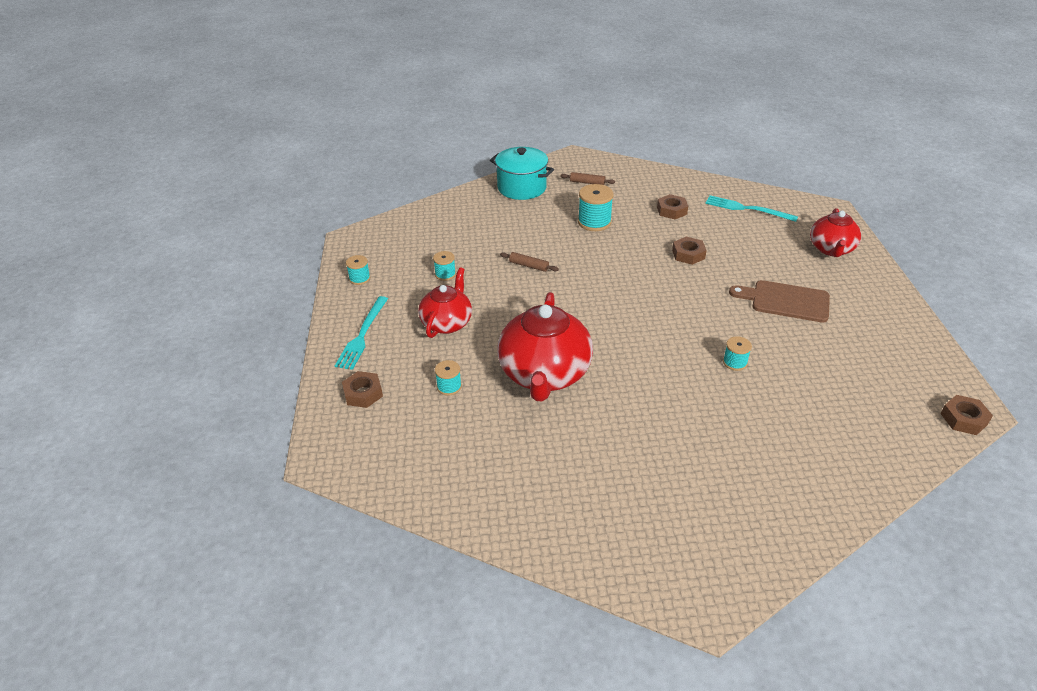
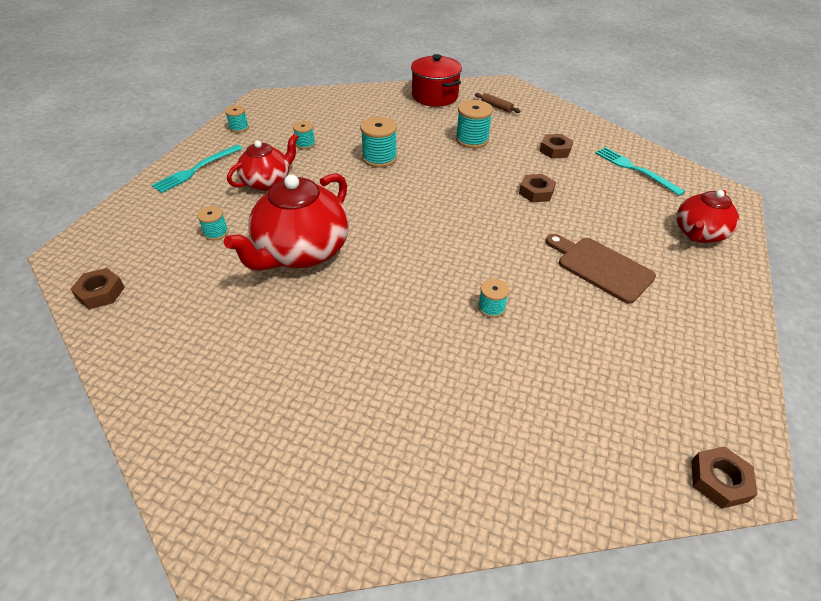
camera: 25 degrees right, 5 degrees up
brown nut [342,371,383,408] -> brown nut moved to [70,268,125,309]
turquoise pot [490,147,554,200] -> red pot [411,54,462,107]
brown rolling pin [500,252,559,272] -> turquoise spool [360,117,397,168]

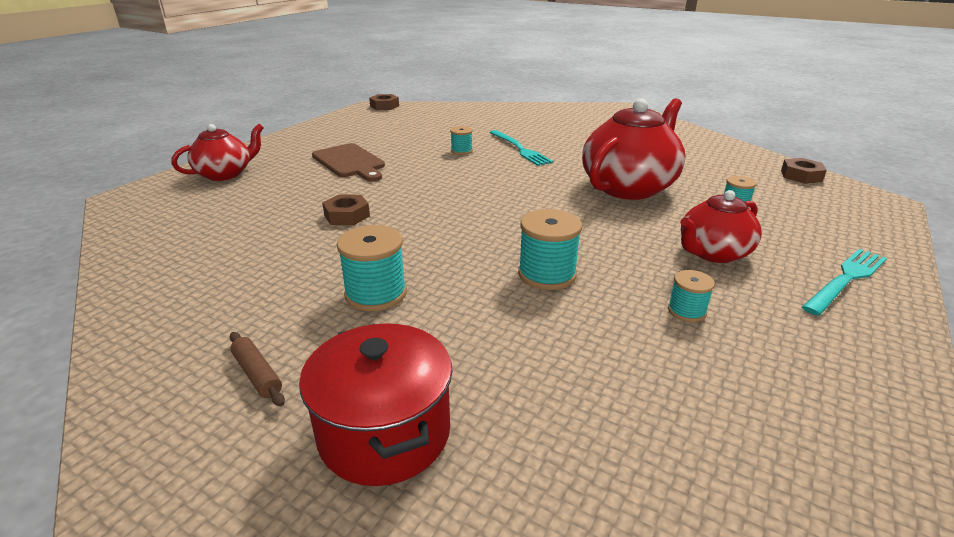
camera: 170 degrees left, 15 degrees down
turquoise spool [225,105,249,133] -> none
brown nut [540,134,573,159] -> none
turquoise fork [595,147,685,196] -> turquoise fork moved to [489,130,553,166]

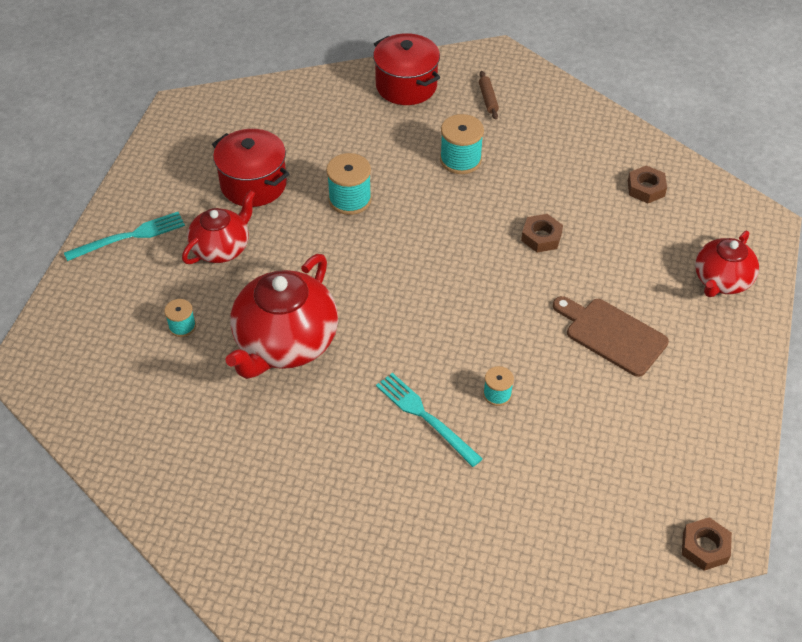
camera: 165 degrees right, 20 degrees up
brown rolling pin [230,332,285,406] -> brown rolling pin turned 45 degrees clockwise [479,71,499,119]
turquoise spool [668,270,715,322] -> red pot [212,129,290,207]
brown nut [781,158,827,184] -> brown nut moved to [628,165,667,203]
turquoise fork [802,249,887,316] -> turquoise fork turned 150 degrees counterclockwise [64,212,185,261]

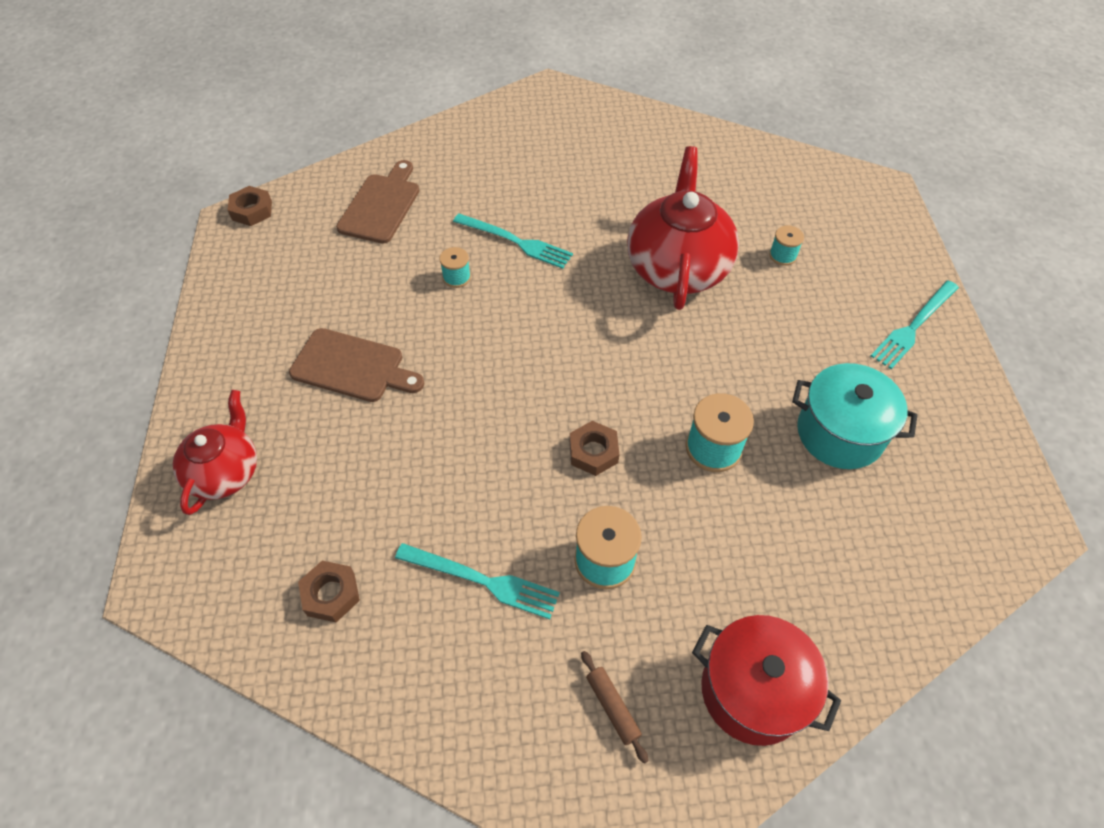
camera: 160 degrees right, 5 degrees up
red teapot [182,190,255,264] -> none
red pot [212,129,290,207] -> turquoise pot [792,363,918,469]
brown nut [521,214,563,252] -> brown nut moved to [570,421,619,476]
none -> brown cutting board [336,160,420,244]
none -> turquoise fork [395,543,560,619]

